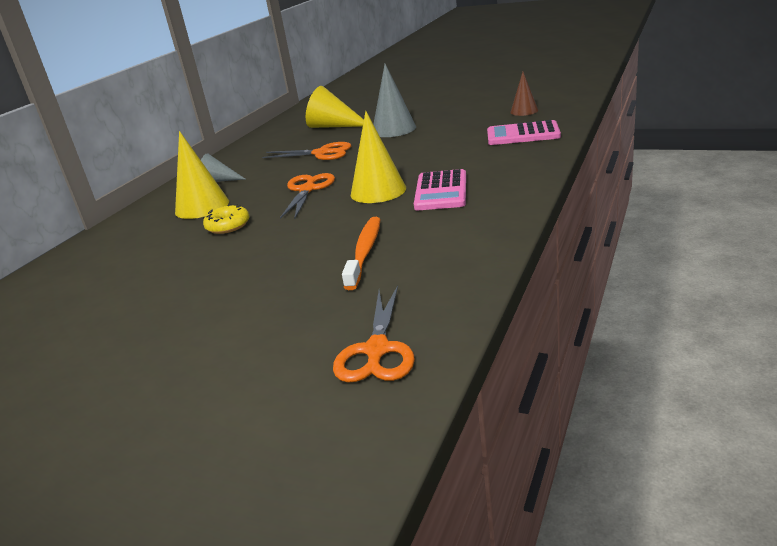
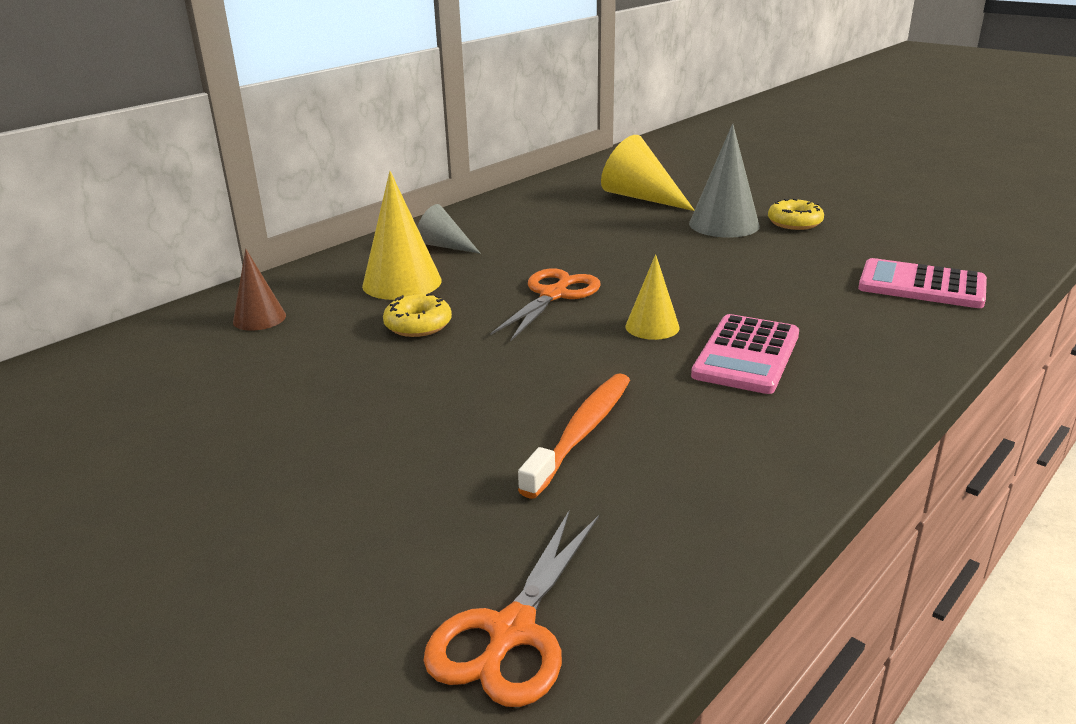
camera: 15 degrees right, 0 degrees up
orange scissors [262,142,351,160] -> none
yellow cone [351,111,406,203] -> yellow cone [626,254,680,340], size x0.61
brown cone [510,72,538,116] -> brown cone moved to [233,249,286,331]
none -> yellow donut [768,199,824,230]

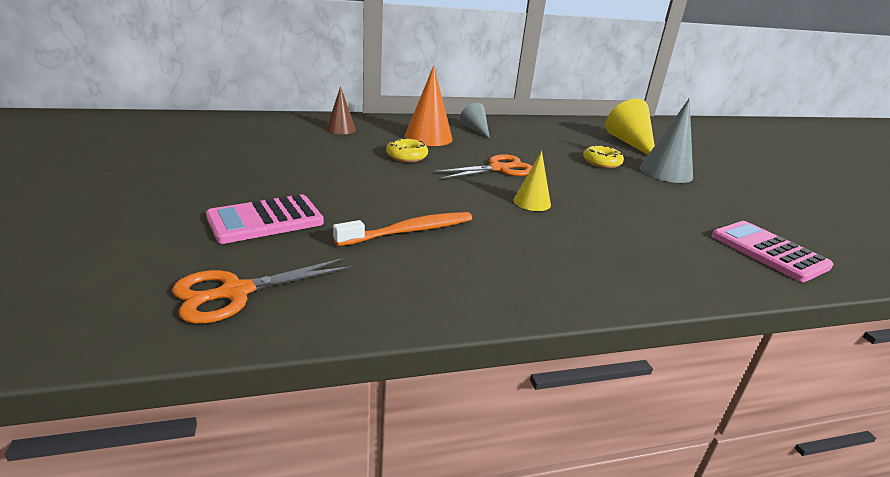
camera: 30 degrees right, 0 degrees up
yellow cone [362,171,442,300] -> orange cone [404,65,453,146]
pink calculator [691,314,799,394] -> pink calculator moved to [206,194,324,244]
yellow donut [768,199,824,230] -> yellow donut moved to [583,145,624,168]

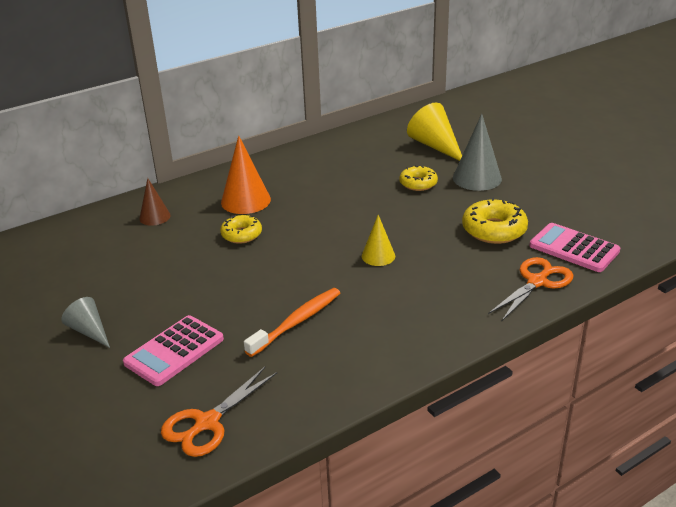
camera: 15 degrees left, 5 degrees up
orange scissors [433,154,532,179] -> orange scissors moved to [488,257,574,322]
grey cone [460,103,490,139] -> grey cone moved to [61,297,110,348]
none -> yellow donut [462,198,528,244]

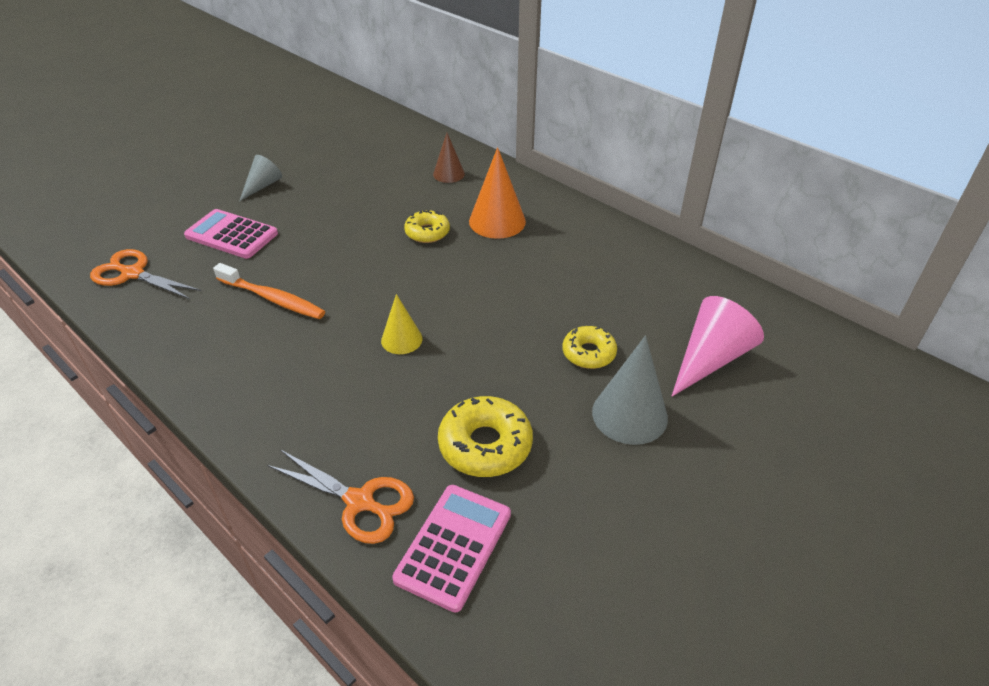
camera: 75 degrees right, 10 degrees up
yellow cone [407,103,462,161] -> pink cone [672,296,764,396]

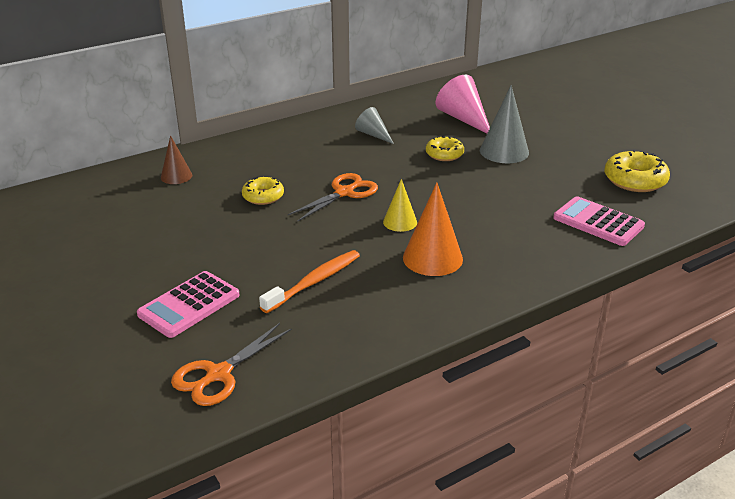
camera: 75 degrees left, 10 degrees down
grey cone [240,155,282,201] -> grey cone moved to [355,107,394,144]
orange scissors [267,450,414,544] -> orange scissors moved to [288,173,378,222]
yellow donut [438,396,533,477] -> yellow donut moved to [604,149,670,192]
orange cone [469,147,526,239] -> orange cone moved to [403,182,463,276]

